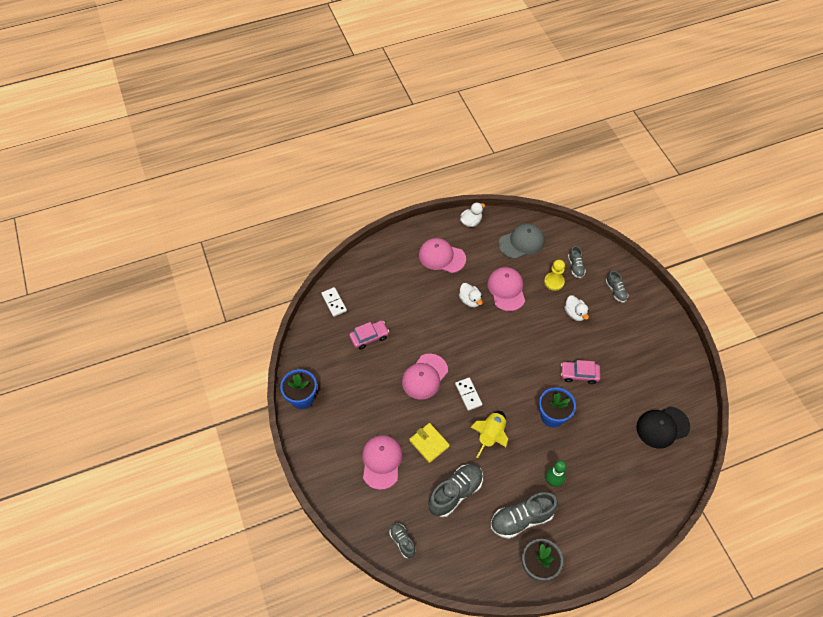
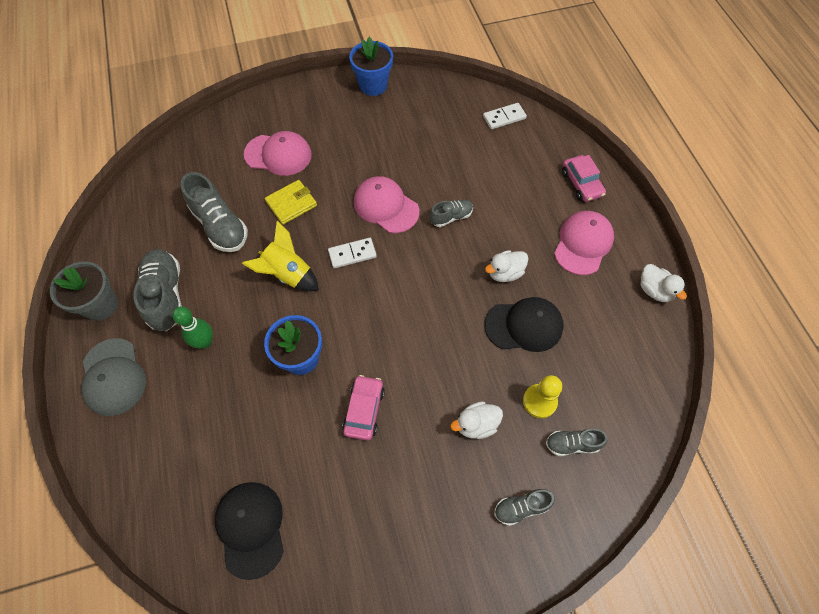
camera: 95 degrees right, 5 degrees up
pink car [349,320,389,349] -> pink car moved to [562,155,606,202]
grey shoe [389,523,416,558] -> grey shoe moved to [429,200,473,227]
pink cap [487,267,525,311] -> black cap [484,297,564,352]
grey cap [499,223,545,259] -> grey cap moved to [81,338,146,416]

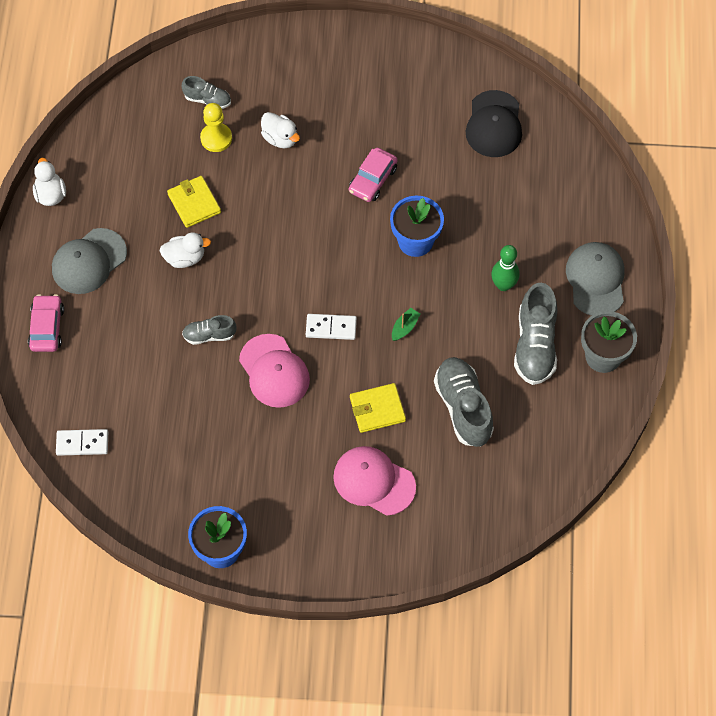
camera: 160 degrees left, 0 degrees up
yellow rocket [242,221,319,291] -> green boat [392,308,420,341]
white duck [450,401,503,439] -> white duck turned 45 degrees clockwise [261,112,300,148]
black cap [484,297,564,352] -> yellow wallet [167,176,221,228]
grey shoe [494,489,555,526] -> none
pink cap [554,211,614,275] -> grey cap [52,228,127,294]

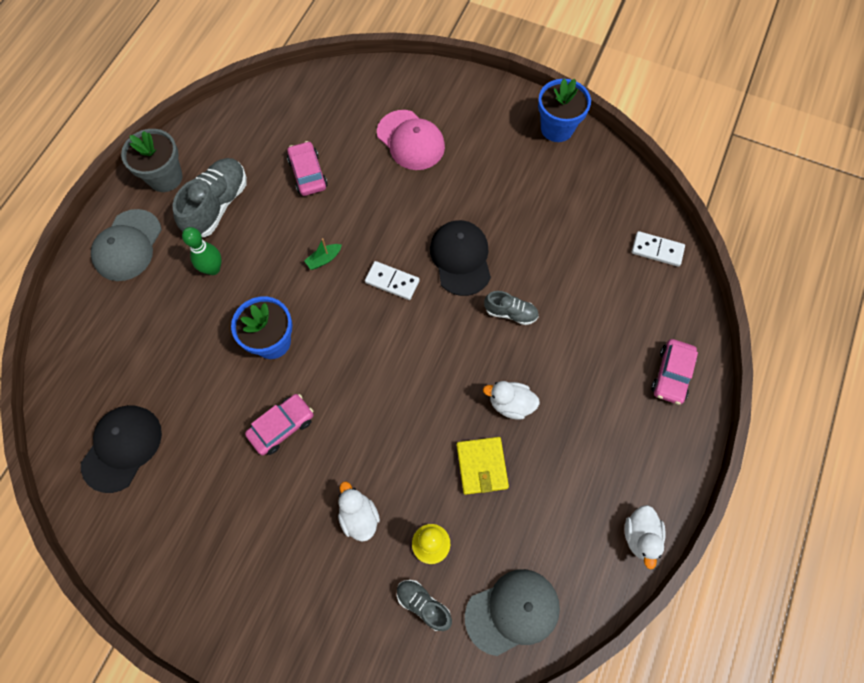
camera: 160 degrees left, 5 degrees up
grey cap [52,228,127,294] -> grey cap moved to [465,569,560,656]
pink cap [239,334,310,408] -> black cap [430,220,491,296]
yellow wallet [350,383,406,433] -> none
grey shoe [434,357,494,447] -> pink car [287,141,327,196]

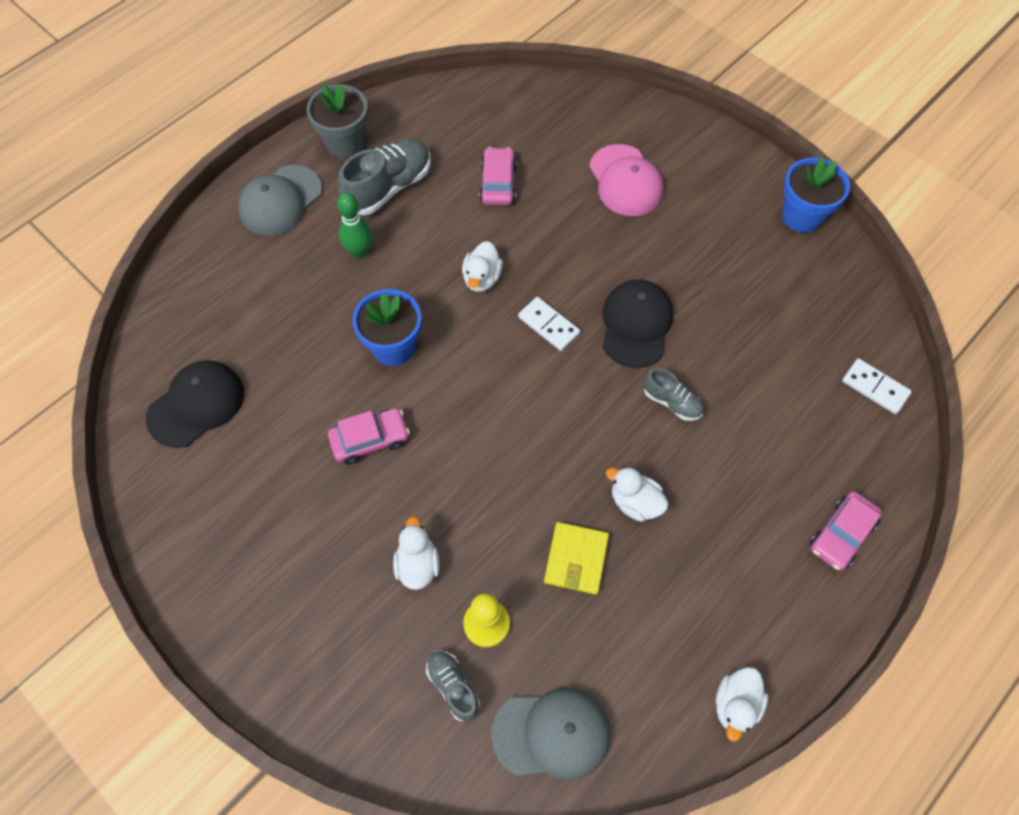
camera: 20 degrees right, 5 degrees down
green boat [304,238,342,270] -> white duck [462,241,503,292]

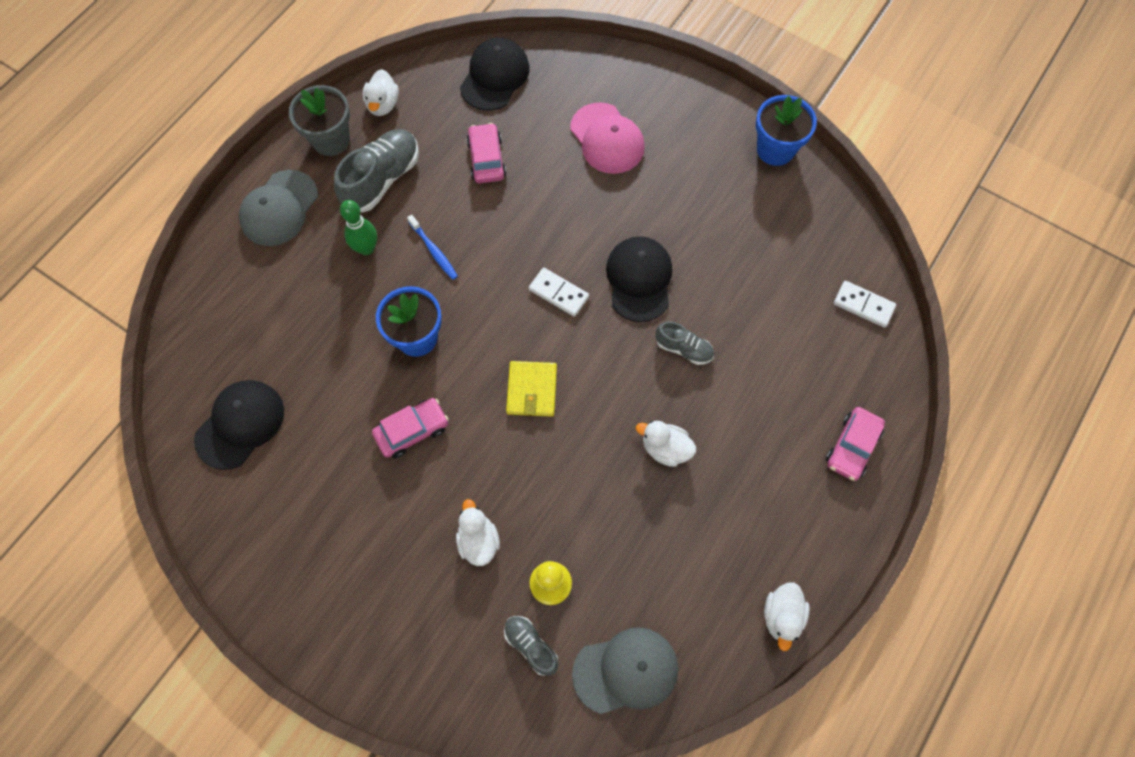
camera: 10 degrees left, 5 degrees up
white duck [462,241,503,292] -> white duck moved to [363,69,399,116]
yellow wallet [544,522,609,595] -> yellow wallet moved to [506,361,557,417]
none -> blue toothbrush [407,215,458,280]
none -> black cap [460,38,530,111]

